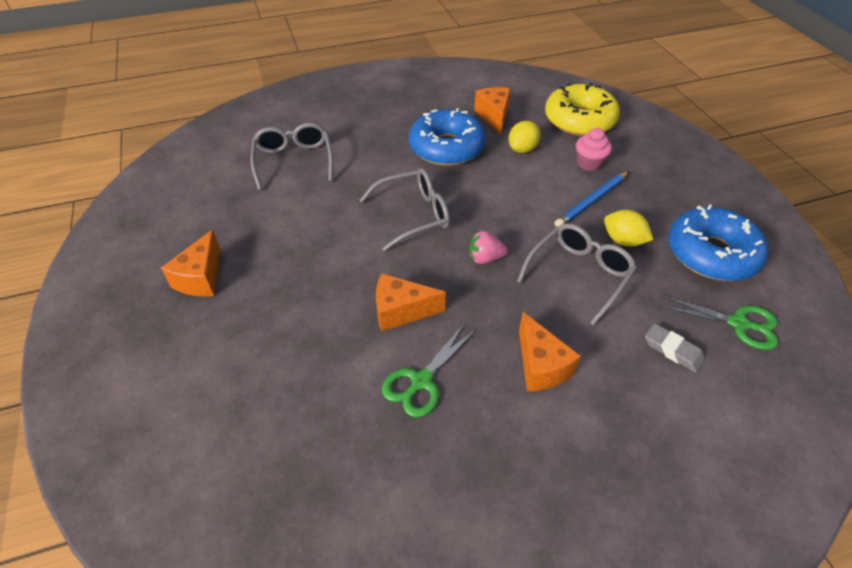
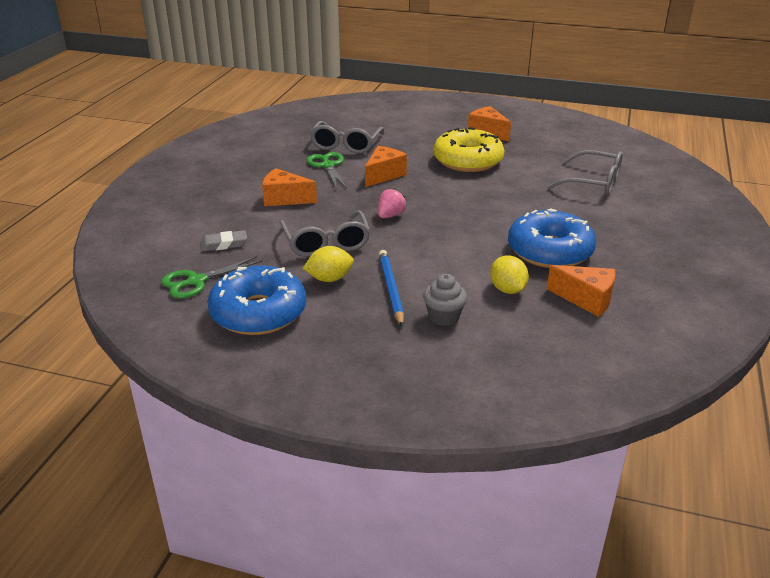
camera: 125 degrees right, 15 degrees down
grey glasses [359,168,450,251] -> grey glasses moved to [310,121,384,153]
yellow donut [545,83,620,136] -> yellow donut moved to [433,127,504,172]
pink cupcake [576,128,612,171] -> grey cupcake [423,274,467,326]

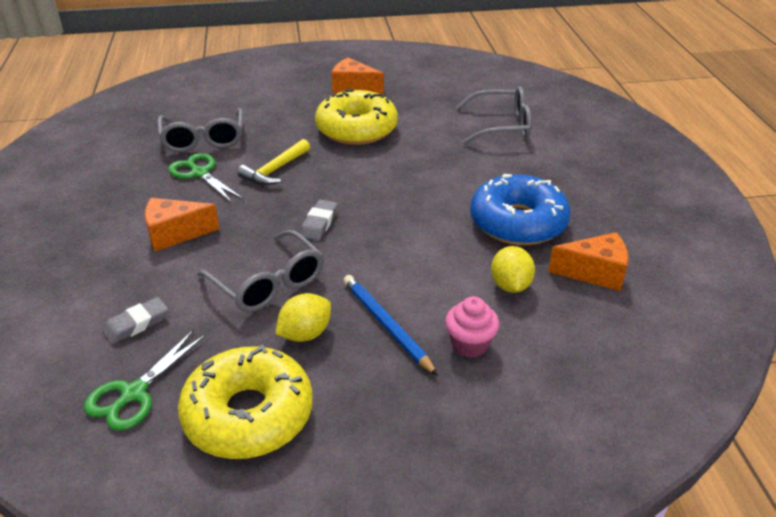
camera: 25 degrees left, 5 degrees up
blue donut [207,266,306,335] -> yellow donut [178,345,313,459]
orange cheese [365,146,407,187] -> yellow hammer [237,139,310,185]
pink strawberry [378,188,407,218] -> grey eraser [300,200,338,241]
grey cupcake [423,274,467,326] -> pink cupcake [445,296,499,358]
yellow lemon [490,255,529,294] -> yellow lemon turned 45 degrees clockwise [491,246,535,293]

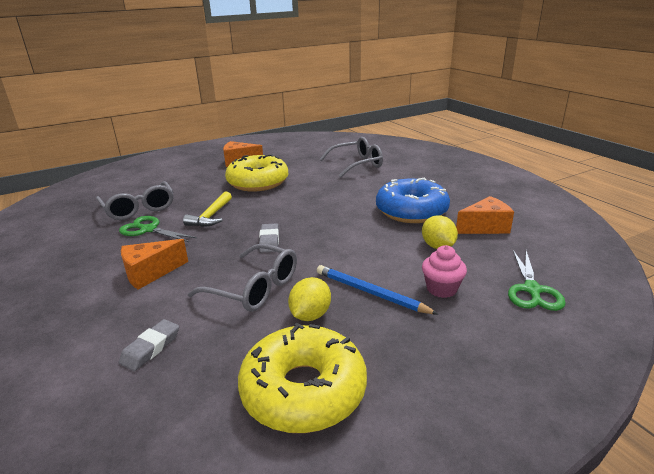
camera: 20 degrees left, 10 degrees down
green scissors [84,329,206,431] -> green scissors moved to [508,250,566,311]

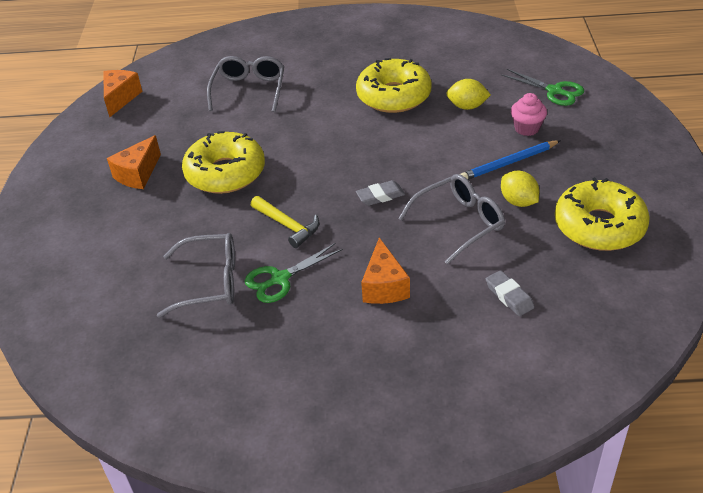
camera: 60 degrees left, 15 degrees up
grey eraser [259,223,279,252] -> grey eraser turned 45 degrees counterclockwise [356,180,405,206]
blue donut [376,177,450,223] -> yellow donut [356,58,432,113]
orange cheese [456,196,514,234] -> orange cheese moved to [103,70,143,117]

